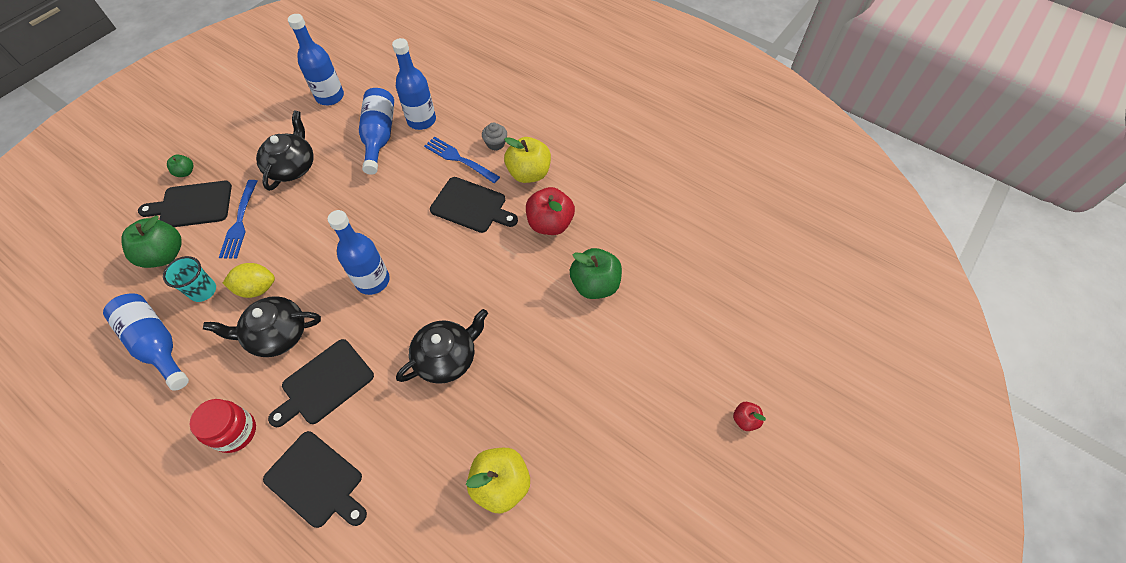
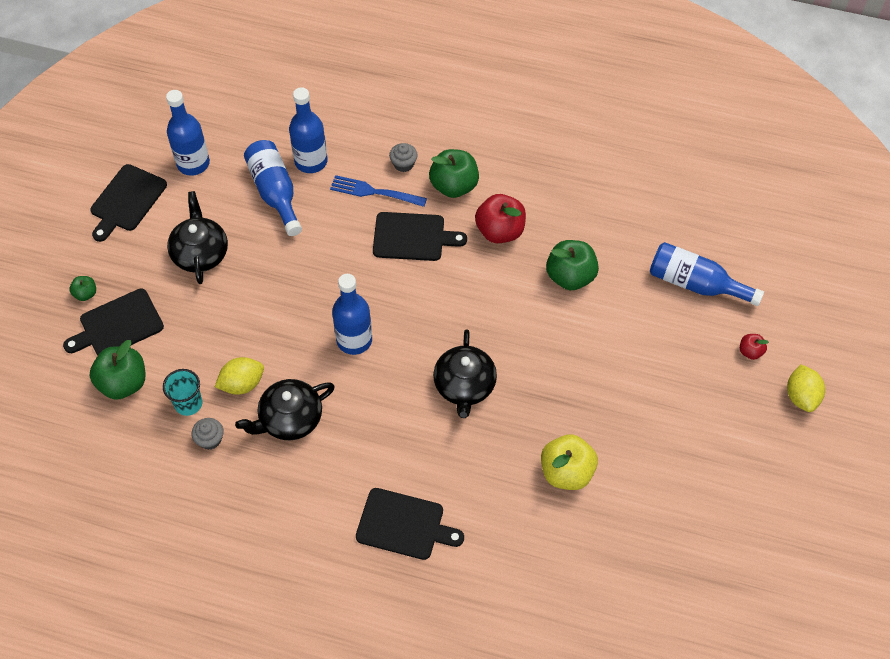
camera: 20 degrees left, 0 degrees up
blue bottle [103,293,189,391] -> blue bottle moved to [650,242,764,306]
red jar [190,399,256,453] -> none
blue fork [219,180,257,258] -> none
black cutting board [268,339,374,428] -> black cutting board moved to [90,164,167,242]
black teapot [396,309,488,384] -> black teapot turned 150 degrees clockwise [433,329,497,418]
yellow apple [504,137,551,183] -> green apple [429,149,479,198]
none -> grey cupcake [192,418,224,450]
none -> yellow lemon [787,364,825,412]

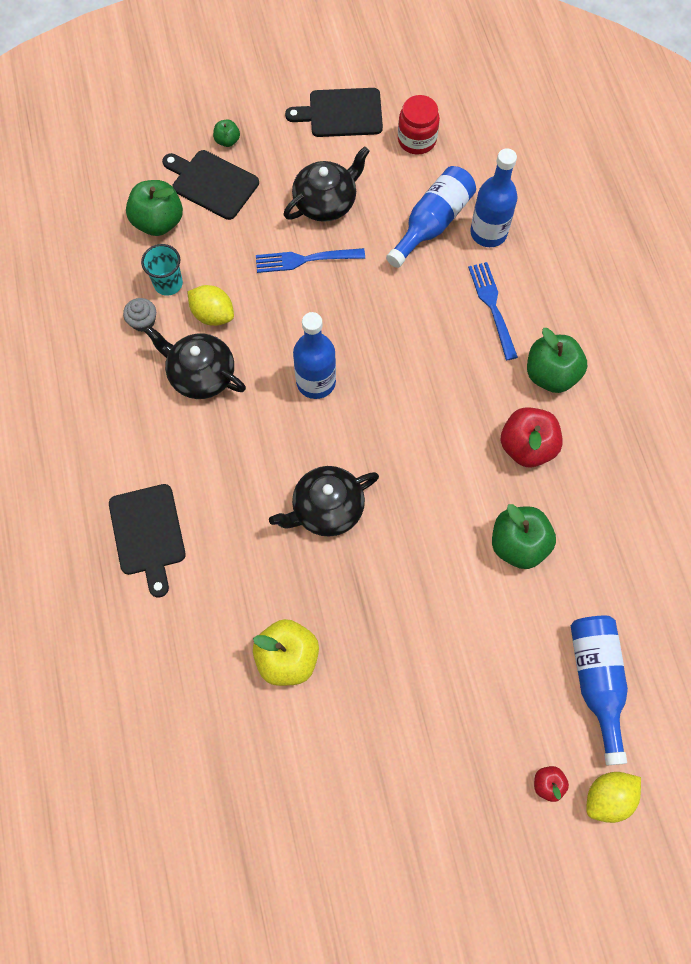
camera: 60 degrees right, 10 degrees up
blue bottle [166,90,210,176] -> red jar [398,95,440,154]
black cutting board [373,212,467,261] -> none
grey cupcake [389,143,418,172] -> none
yellow lemon [787,364,825,412] -> yellow lemon moved to [586,772,641,823]
none -> blue fork [256,248,365,273]

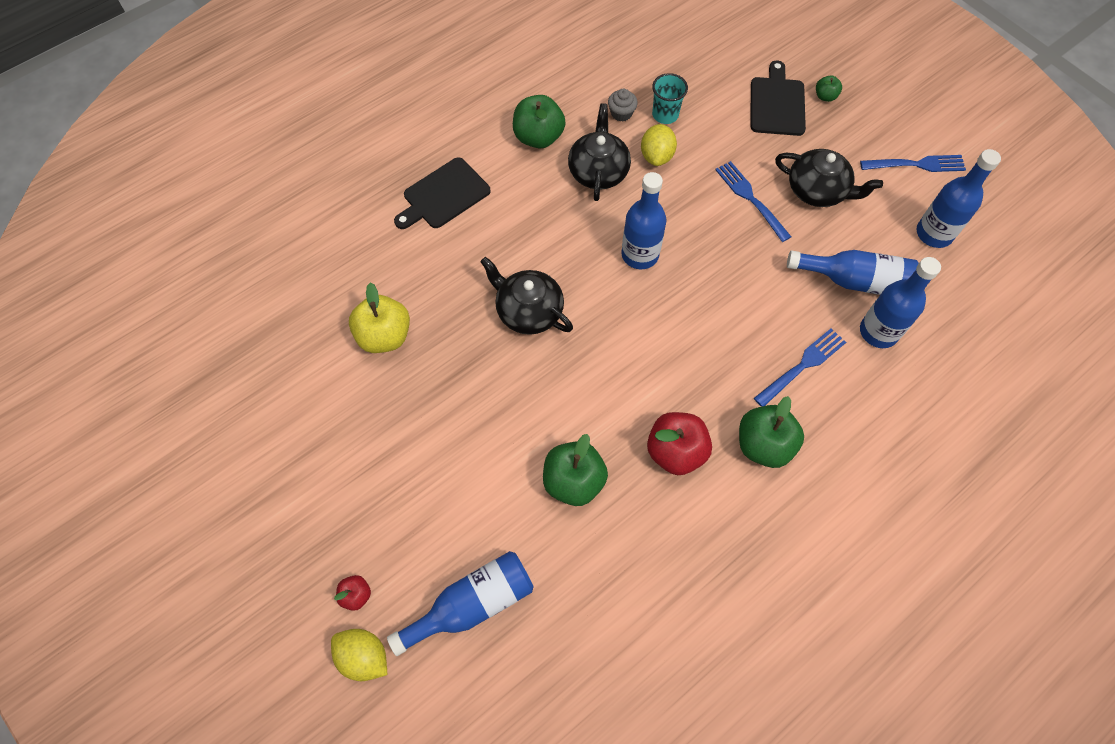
camera: 65 degrees right, 5 degrees down
green apple [126,180,183,236] -> green apple moved to [513,95,566,148]
black cutting board [285,88,383,137] -> blue fork [860,155,966,172]
red jar [398,95,440,154] -> blue bottle [916,149,1001,248]

